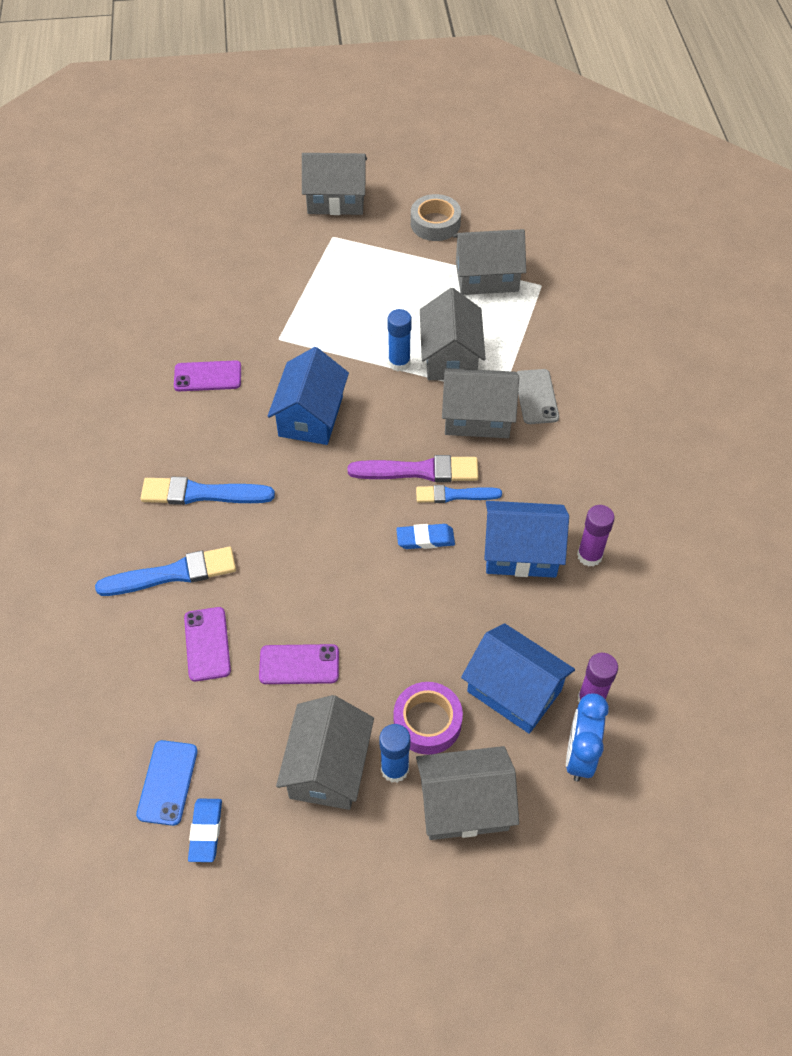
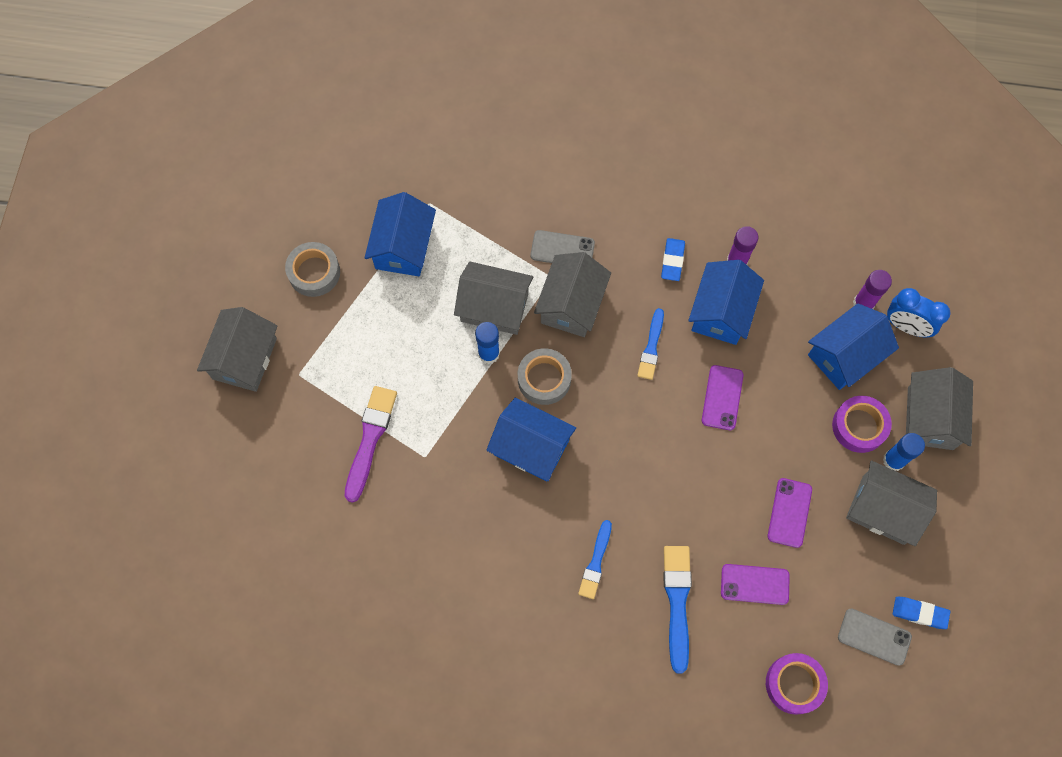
camera: 75 degrees left, 15 degrees up
blue phone [136,740,198,826] -> grey phone [838,608,912,666]
blue brush [141,477,275,505] -> blue brush [578,520,612,599], size x0.65
purple phone [174,360,241,391] -> purple phone moved to [702,365,744,430]
purple brush [348,455,479,482] -> purple brush moved to [345,386,397,503]
blue eraser [396,524,455,549] -> blue eraser moved to [661,238,685,281]
grey house [453,229,526,295] -> blue house [365,192,436,276]
none -> grey tape [518,348,572,405]
none -> purple tape [766,653,828,715]

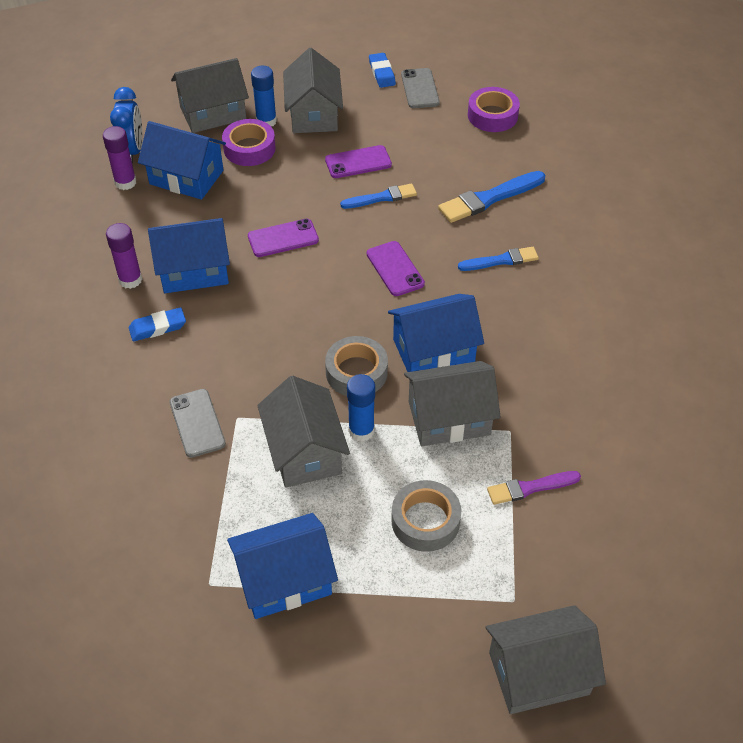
camera: 120 degrees left, 20 degrees down
grey tape [285,242,340,297] -> grey tape moved to [391,480,461,552]
purple brush [345,386,397,503] -> purple brush [487,471,581,505], size x0.65
blue house [486,398,576,482] -> blue house turned 75 degrees clockwise [388,294,484,372]
grey house [534,252,611,337] -> grey house moved to [404,361,501,446]
blue brush [637,308,664,380] -> blue brush moved to [340,184,417,209]
purple phone [721,564,790,605] -> purple phone moved to [367,241,425,296]

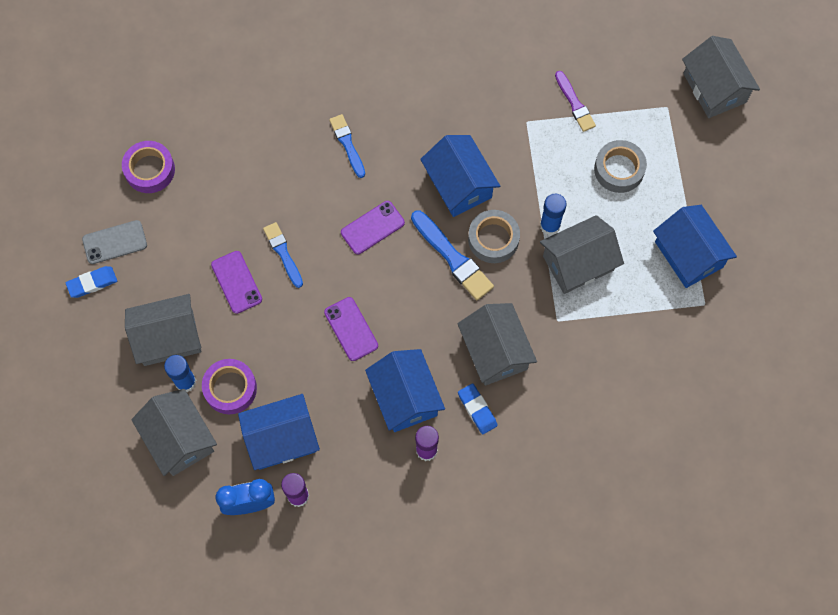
camera: 100 degrees left, 20 degrees up
blue house [138,121,226,200] -> blue house turned 60 degrees clockwise [238,394,320,470]
grey phone [170,389,226,458] -> none
grey house [404,361,501,446] -> grey house moved to [457,303,537,386]
blue brush [438,171,545,223] -> blue brush moved to [411,210,494,300]

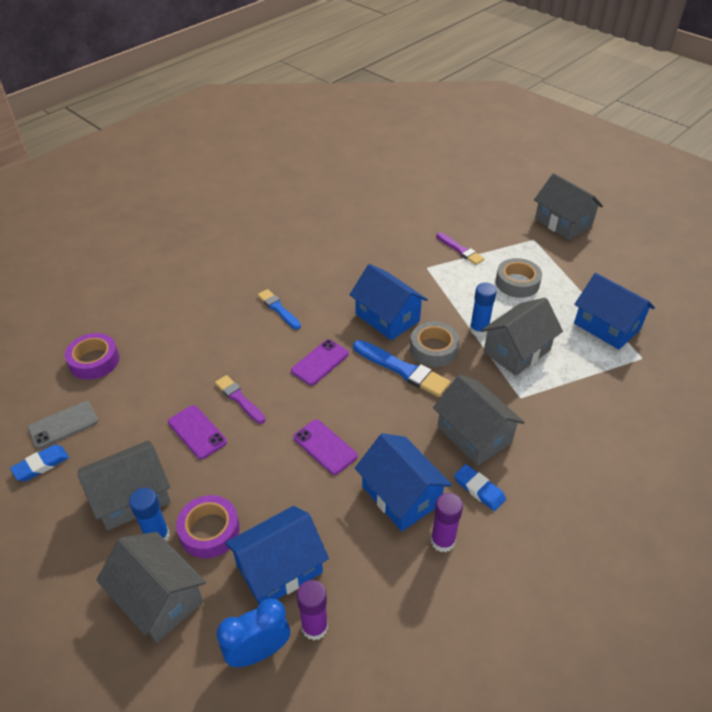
camera: 15 degrees left, 25 degrees down
blue brush [263,222,303,288] -> purple brush [215,375,266,424]

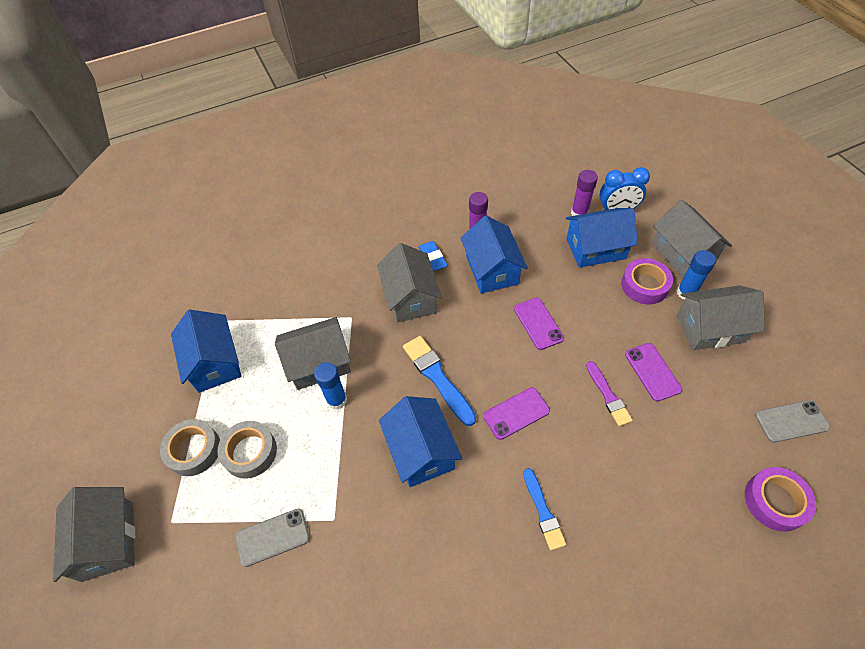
camera: 155 degrees left, 10 degrees up
blue eraser [10,445,69,481] -> none
grey tape [410,322,460,367] -> grey tape moved to [160,419,220,476]
purple brush [437,232,484,265] -> grey phone [236,509,310,567]

